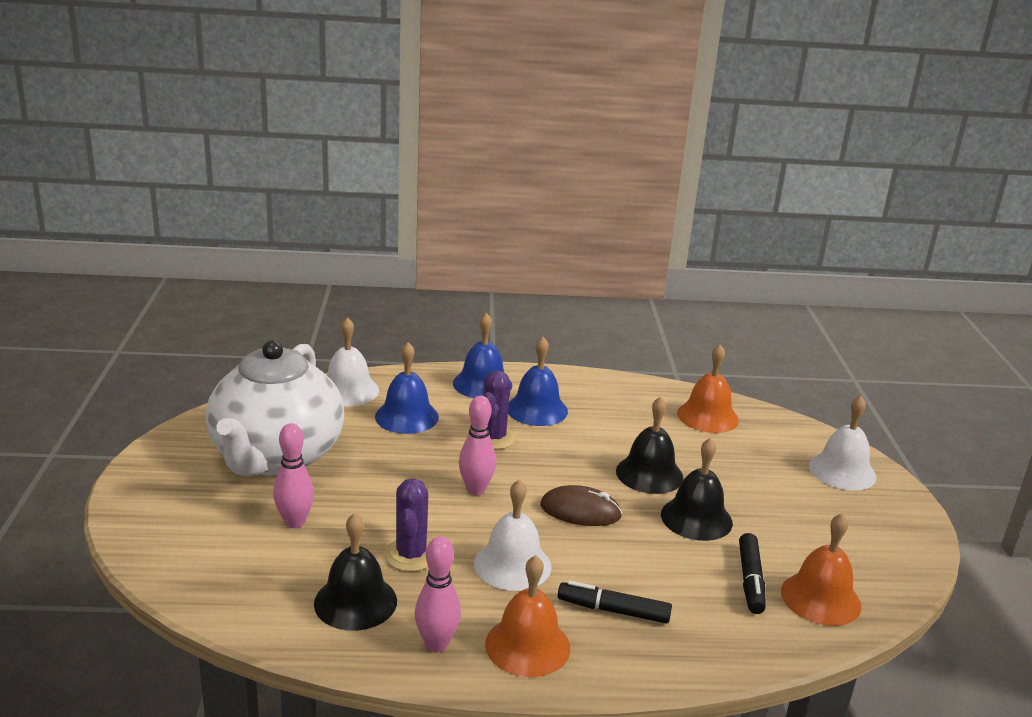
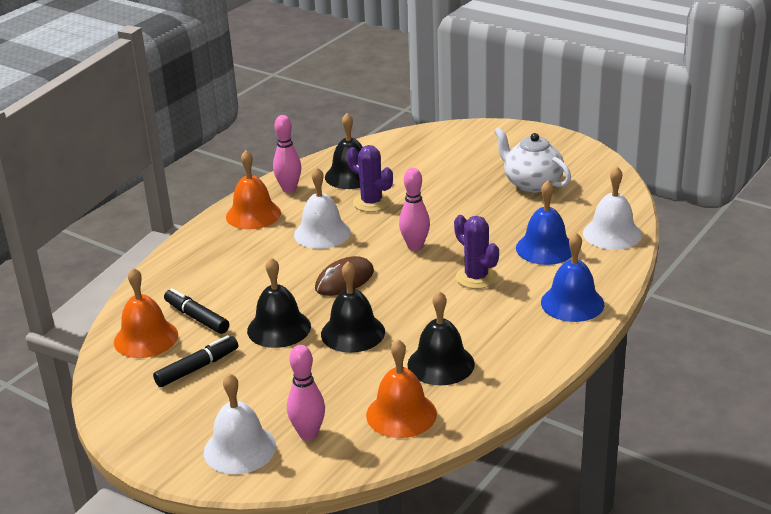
camera: 130 degrees right, 5 degrees up
white teapot [206,340,344,476] -> white teapot [494,127,571,193], size x0.56
pink bowling pin [273,423,314,528] -> pink bowling pin moved to [287,345,325,441]
blue bell [508,337,568,426] -> none
black marker [558,580,672,624] -> black marker moved to [153,335,238,387]
none -> black bell [407,291,475,385]

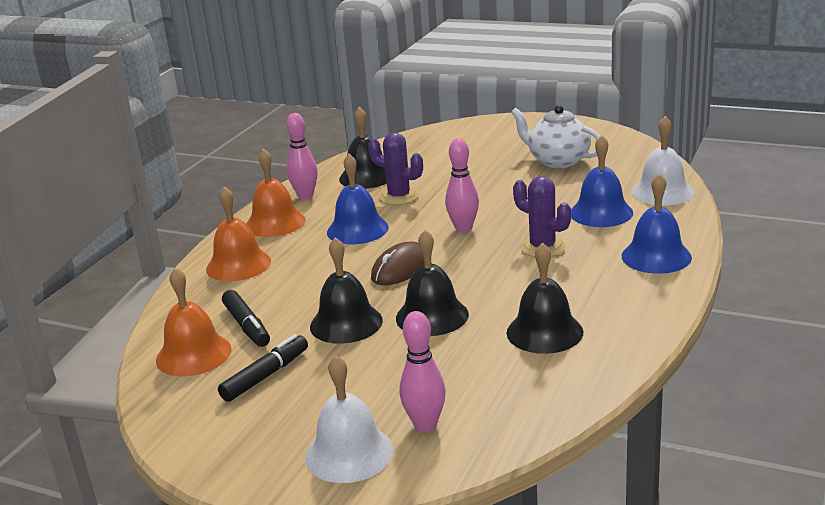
camera: 10 degrees left, 5 degrees down
black marker [164,288,229,334] -> black marker turned 150 degrees counterclockwise [222,290,270,347]
white bell [294,167,351,249] -> blue bell [327,154,389,244]
orange bell [366,339,437,438] -> orange bell moved to [206,186,271,281]

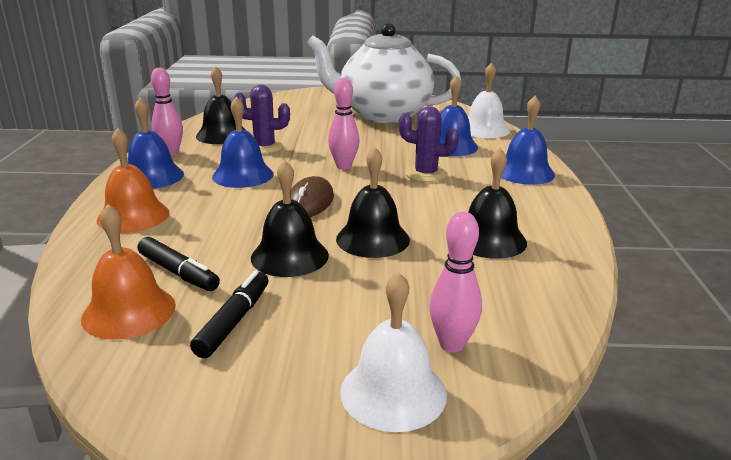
camera: 25 degrees left, 0 degrees up
orange bell [246,148,305,237] -> blue bell [128,98,184,189]
white teapot [511,105,600,168] -> white teapot [306,23,461,123], size x1.78

